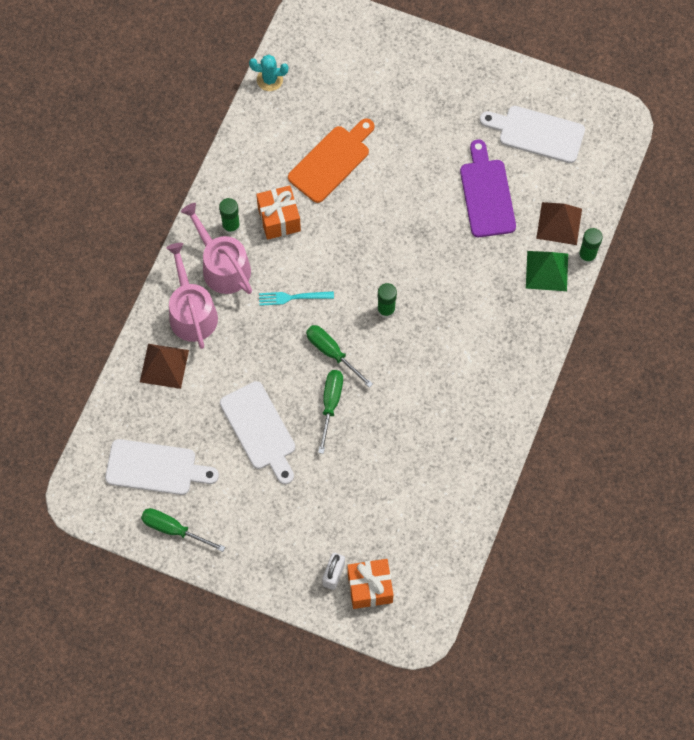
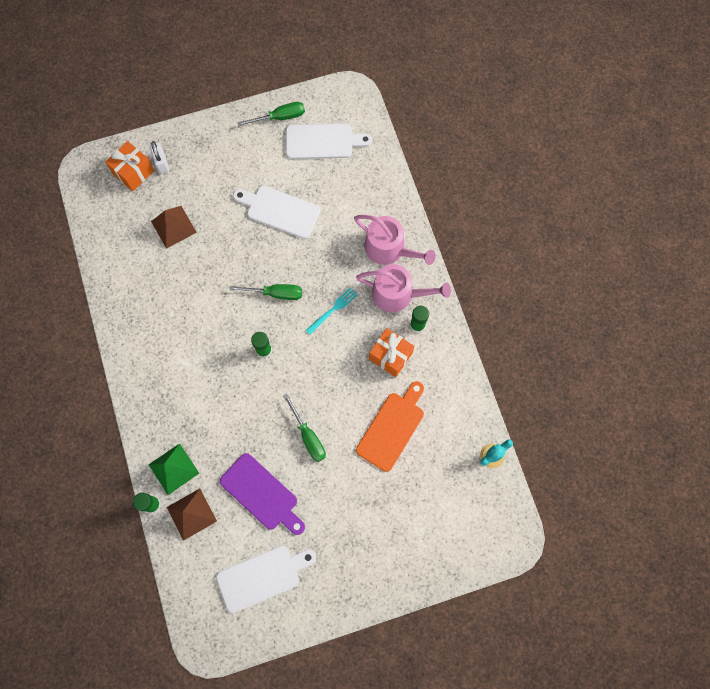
camera: 140 degrees right, 5 degrees up
white cutting board [105,439,219,495] -> white cutting board turned 150 degrees counterclockwise [286,124,372,159]
brown pyramid [140,344,189,389] -> brown pyramid moved to [151,206,197,249]
orange cutting board [288,118,374,203] -> orange cutting board turned 150 degrees counterclockwise [356,381,424,472]
green screwdriver [318,370,343,454] -> green screwdriver moved to [283,394,326,462]

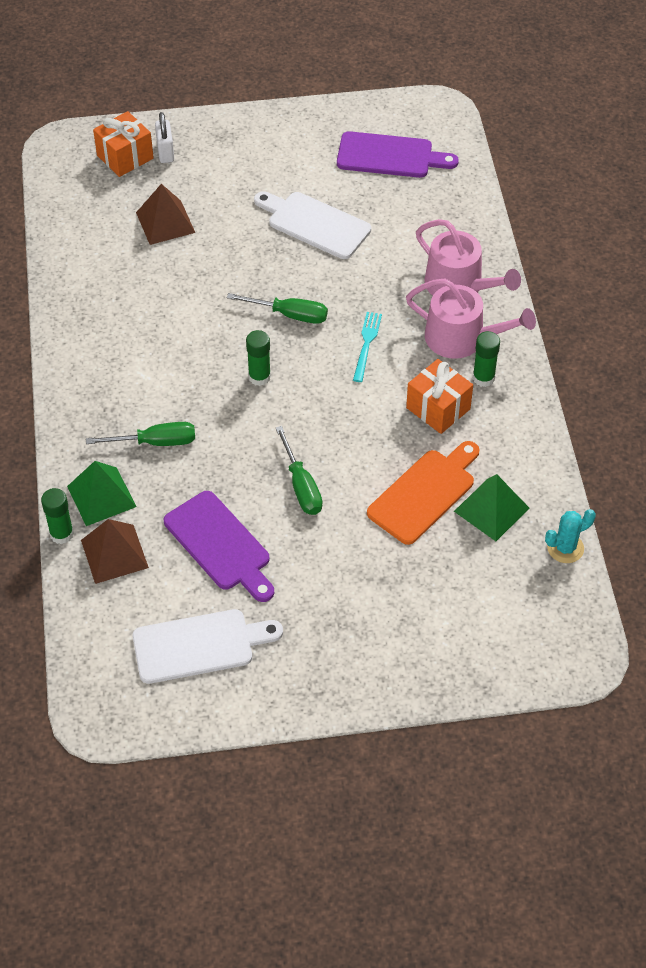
camera: 10 degrees right, 20 degrees down
green screwdriver [238,102,305,126] -> green screwdriver moved to [86,422,195,446]
white cutting board [286,124,372,159] -> purple cutting board [337,131,459,178]
turquoise fork [306,287,358,335] -> turquoise fork turned 45 degrees counterclockwise [353,312,382,382]
none -> green pyramid [454,474,529,541]

